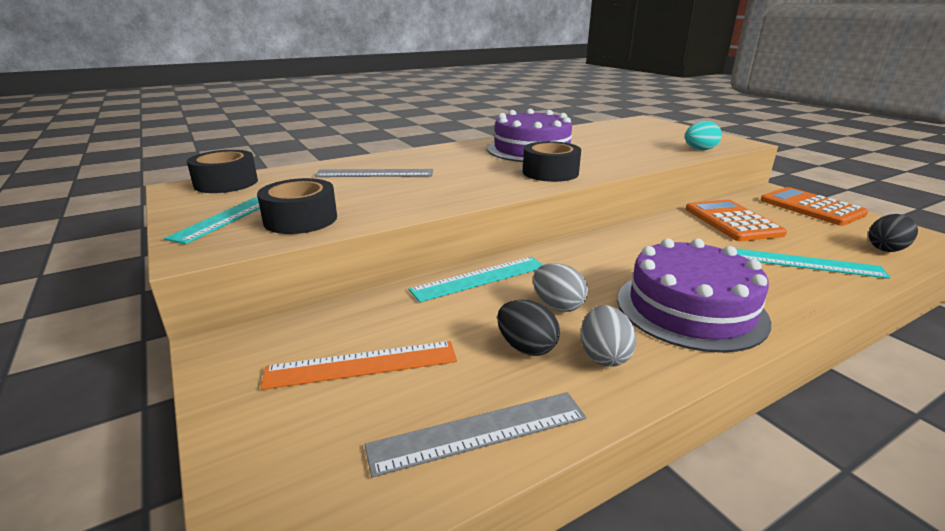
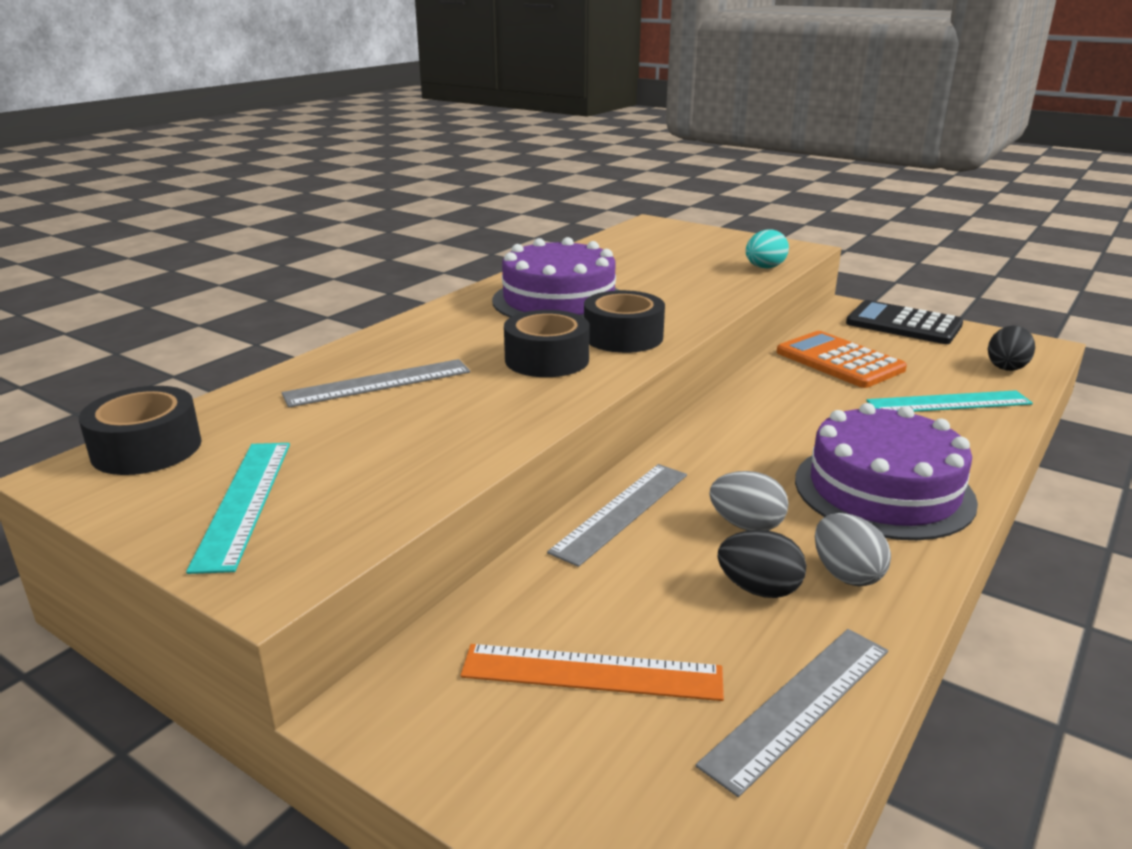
camera: 25 degrees left, 0 degrees up
black tape [257,178,337,234] -> black tape moved to [504,310,590,377]
orange ruler [261,341,457,390] -> orange ruler turned 45 degrees clockwise [461,644,724,701]
turquoise ruler [409,257,543,302] -> grey ruler [547,464,687,567]
orange calculator [760,187,868,226] -> black calculator [846,300,963,344]

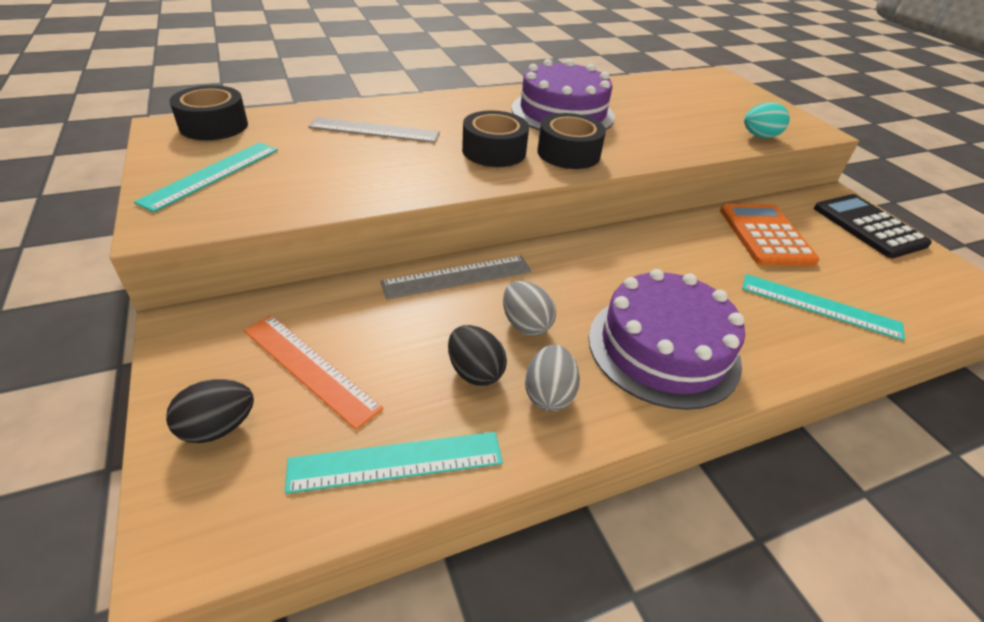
camera: 30 degrees right, 15 degrees up
grey ruler [696,629,888,797] -> turquoise ruler [285,432,503,494]
black egg [988,326,1035,371] -> black egg moved to [166,379,254,443]

